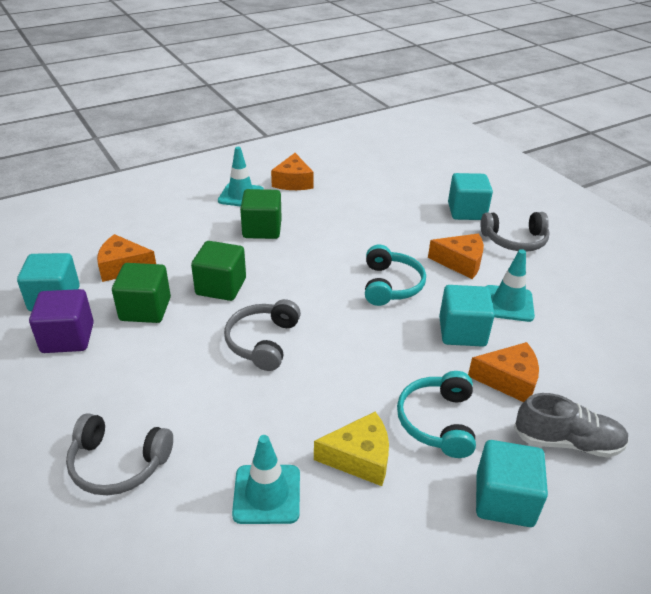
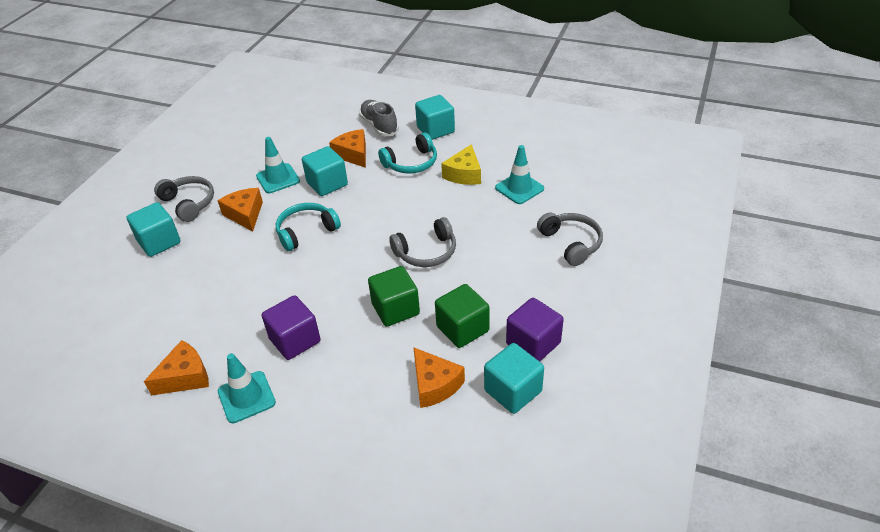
camera: 125 degrees left, 5 degrees up
green cube [240,189,282,239] -> purple cube [262,295,321,360]
yellow cheese [314,412,389,486] -> yellow cheese turned 120 degrees counterclockwise [441,144,481,185]

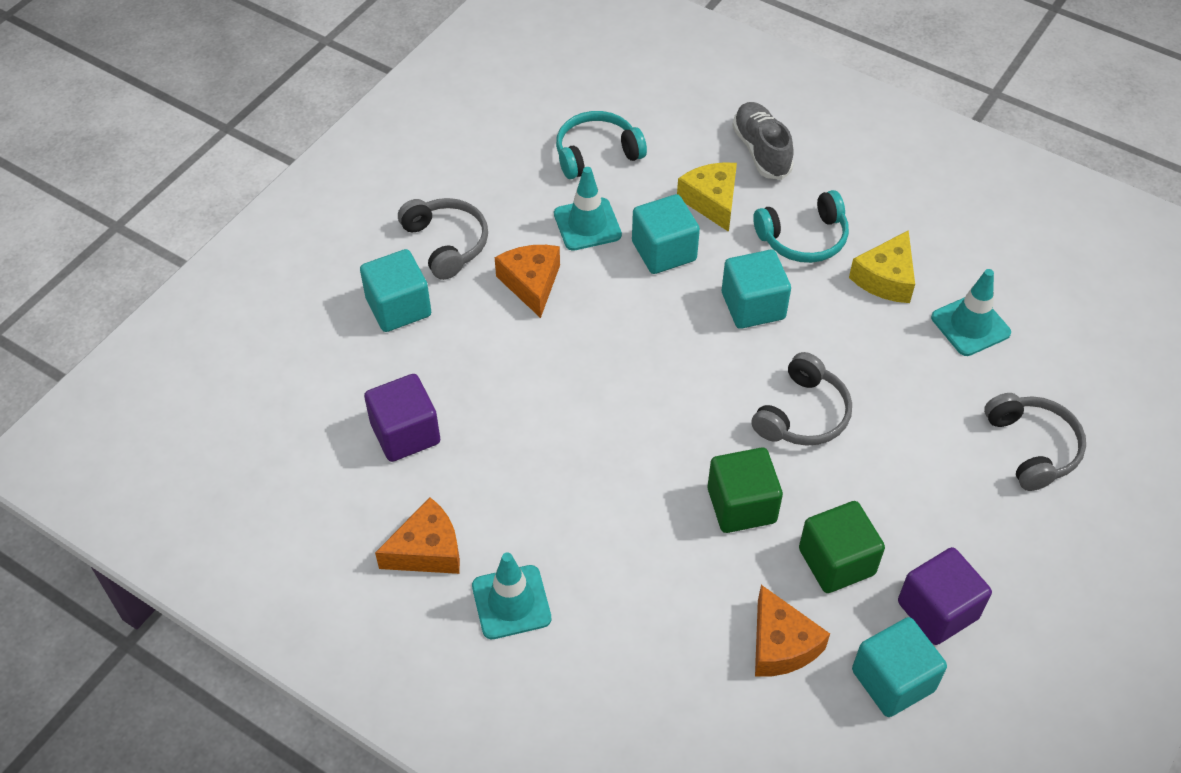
camera: 10 degrees right, 10 degrees up
purple cube [262,295,321,360] -> purple cube moved to [364,374,440,462]
turquoise headphones [276,203,341,251] -> turquoise headphones moved to [556,111,647,179]
orange cheese [329,129,366,168] -> yellow cheese [677,162,737,232]
grey headphones [389,217,456,267] -> grey headphones turned 45 degrees counterclockwise [752,352,852,446]
turquoise cube [415,95,455,140] -> turquoise cube moved to [722,250,791,329]

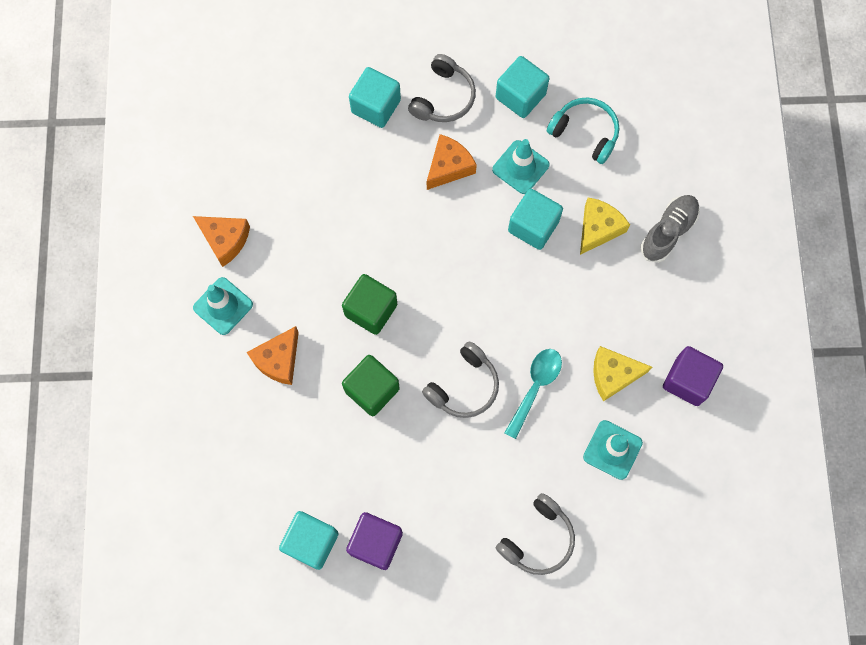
camera: 55 degrees right, 20 degrees up
purple cube [364,374,440,462] -> purple cube moved to [663,346,723,406]
turquoise cube [722,250,791,329] -> turquoise cube moved to [496,56,550,118]
grey headphones [752,352,852,446] -> grey headphones turned 45 degrees counterclockwise [422,341,499,418]
turquoise headphones [753,190,849,263] -> none
orange cheese [755,585,830,676] -> orange cheese moved to [246,326,299,385]
green cube [799,501,885,593] -> green cube moved to [342,274,397,335]
none -> turquoise spoon [504,349,562,439]

